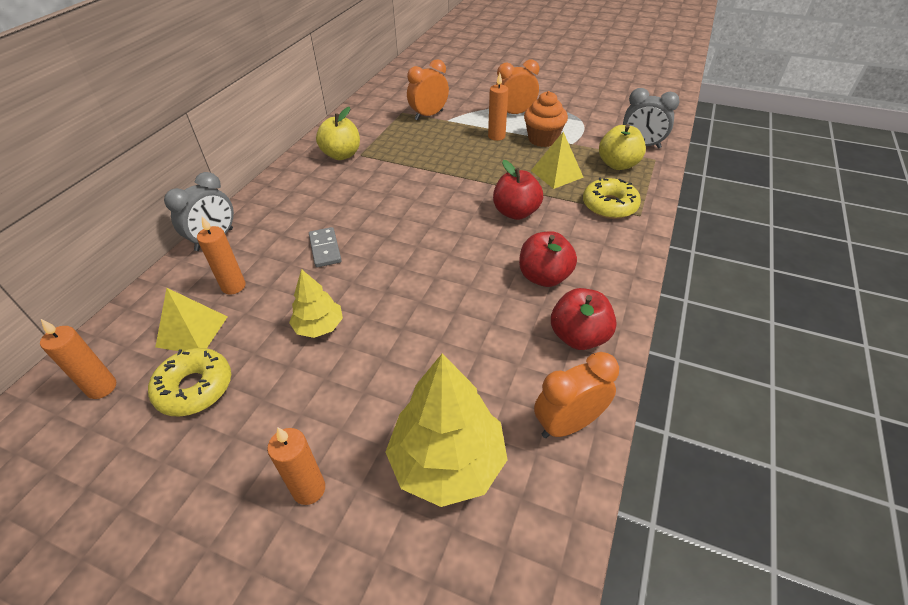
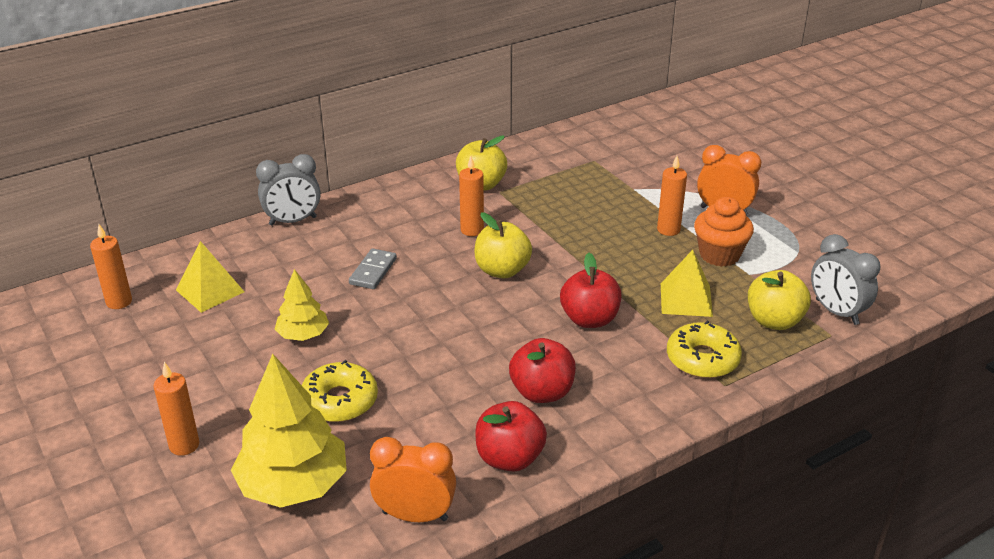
camera: 35 degrees right, 10 degrees down
yellow donut [148,348,231,417] -> yellow donut moved to [302,360,378,422]
orange candle [197,216,246,294] -> orange candle moved to [459,156,484,236]
orange clock [407,59,449,120] -> none
none -> yellow apple [475,212,532,278]

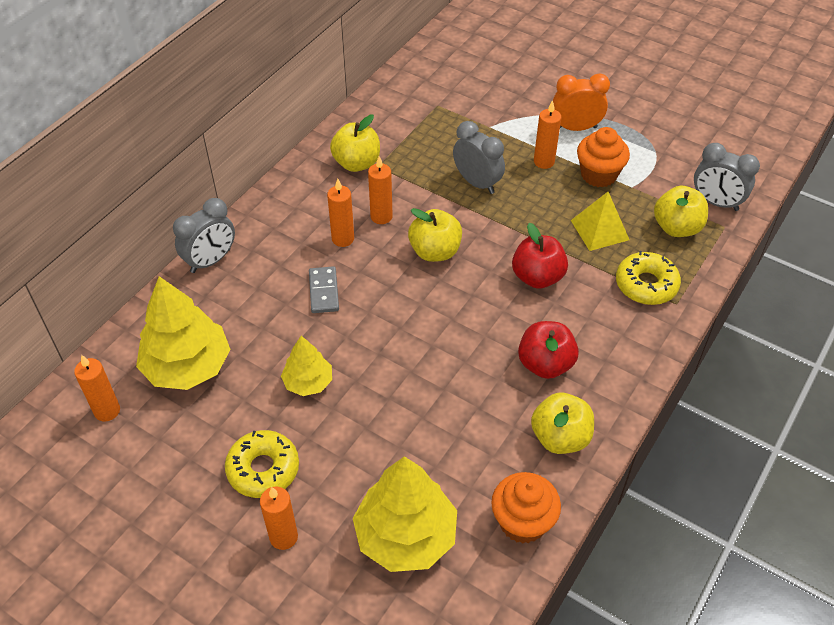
camera: 25 degrees left, 15 degrees up
yellow pyramid [176,241,244,313] -> yellow tree [136,276,230,390]
yellow donut [302,360,378,422] -> yellow donut moved to [225,430,299,498]
orange clock [370,437,456,522] -> orange cupcake [491,472,561,544]
red apple [475,401,547,471] -> yellow apple [531,393,594,454]
none -> orange candle [327,179,354,247]
none -> grey clock [453,121,505,194]

